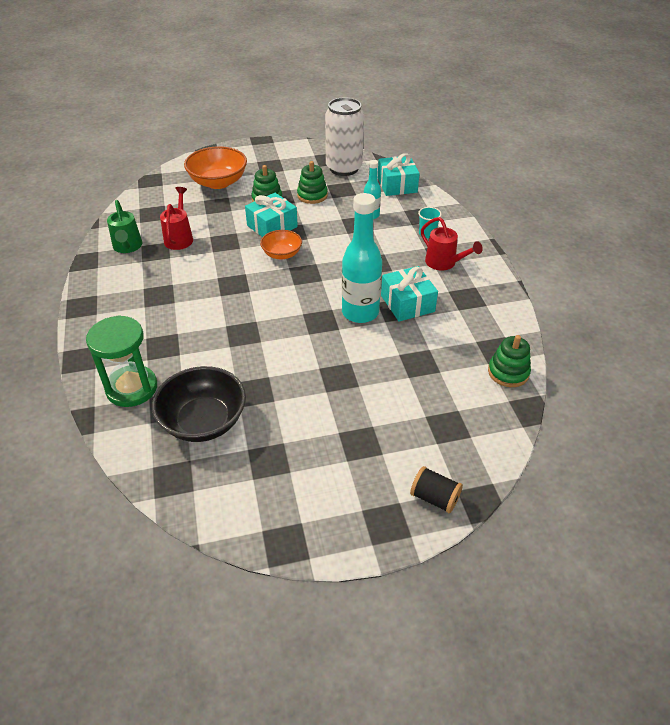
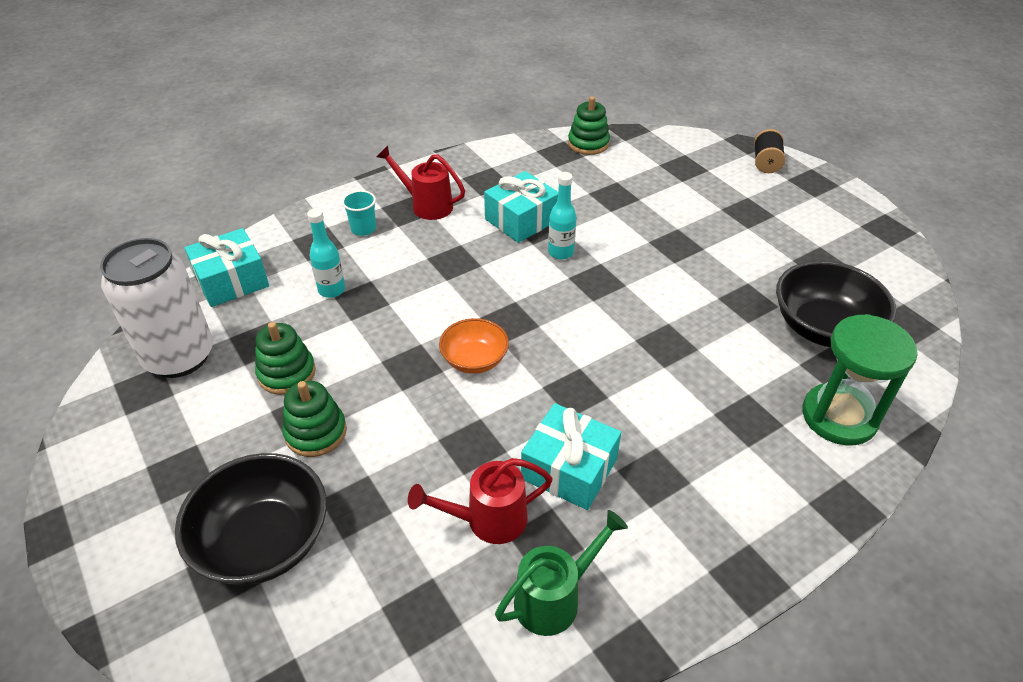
camera: 110 degrees left, 0 degrees up
orange bowl [184,146,247,189] -> black bowl [175,453,327,585]
turquoise gift [245,193,298,237] -> turquoise gift moved to [521,403,621,510]
turquoise bottle [342,193,382,323] -> turquoise bottle [548,172,577,260], size x0.53
red watering can [421,217,483,270] -> red watering can turned 90 degrees counterclockwise [377,146,465,220]

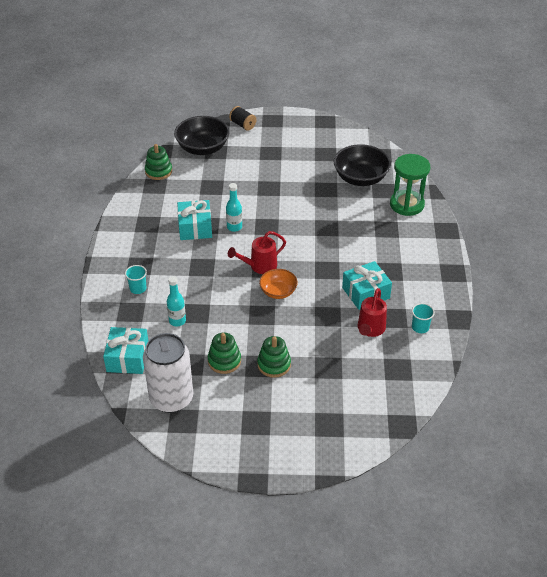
camera: 55 degrees left, 0 degrees up
black bowl [175,453,327,585] -> black bowl moved to [174,116,230,155]
red watering can [377,146,465,220] -> red watering can moved to [228,231,286,274]
green watering can [495,510,628,636] -> turquoise cup [412,303,435,333]

